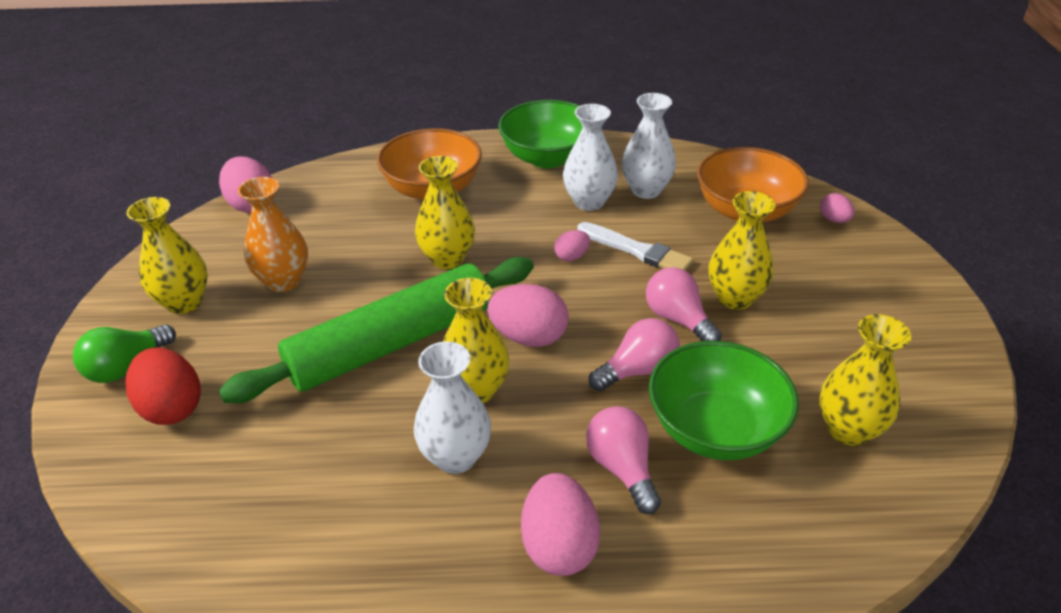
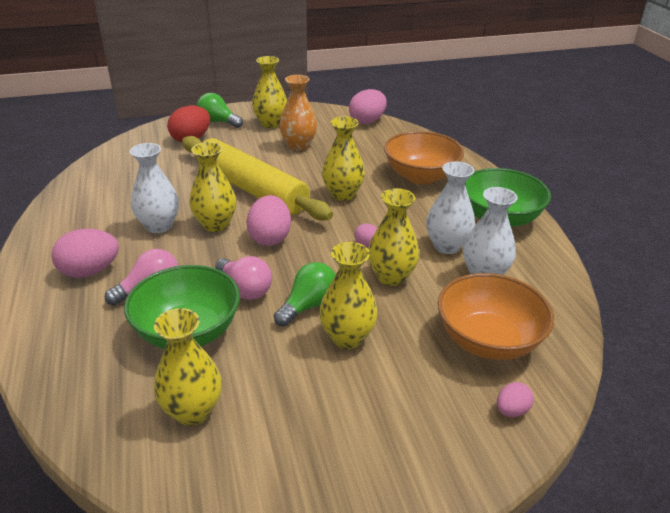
camera: 75 degrees right, 5 degrees down
green rolling pin [219,257,534,403] -> yellow rolling pin [182,136,333,221]
white brush [577,222,693,271] -> yellow vase [368,188,420,286]
pink light bulb [646,267,722,341] -> green light bulb [274,262,336,327]

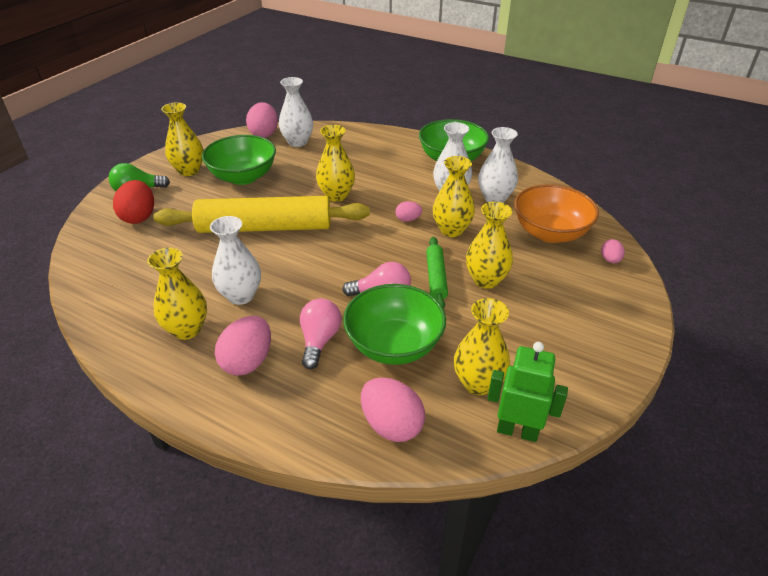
camera: 45 degrees left, 5 degrees up
yellow vase [189,142,236,232] -> yellow vase moved to [147,247,207,340]
pink egg [246,195,291,246] -> pink egg moved to [361,378,425,442]
green light bulb [274,262,336,327] -> green rolling pin [426,237,448,309]
orange vase [279,75,317,151] -> green bowl [202,135,276,185]
orange bowl [384,131,464,184] -> none
none -> white vase [279,77,313,147]
none -> green robot [487,342,568,442]

